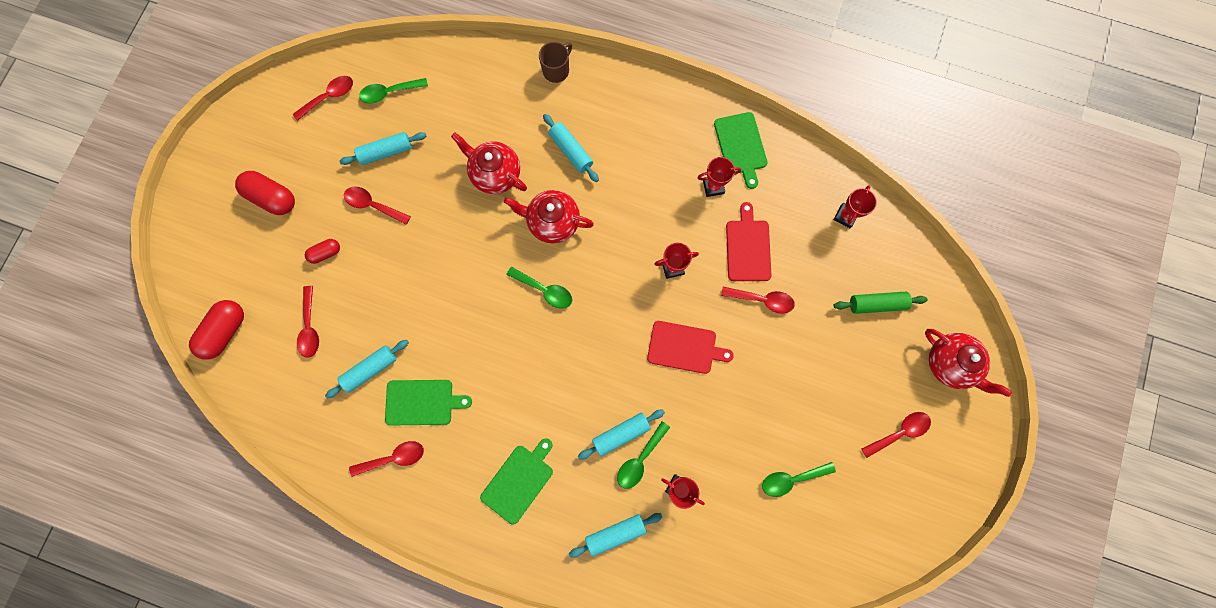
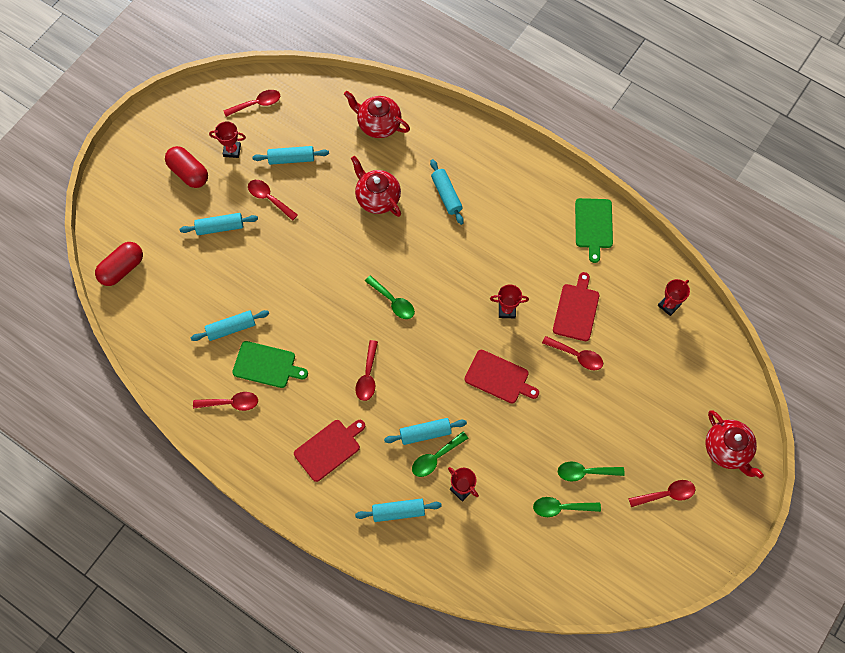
camera: 15 degrees right, 10 degrees down
red spoon [297,286,319,358] -> red spoon moved to [355,340,378,401]
red capsule [305,239,340,264] -> turquoise rolling pin [180,213,258,235]
green spoon [359,78,428,104] -> green spoon moved to [558,461,625,482]
green cutting board [480,438,553,525] -> red cutting board [294,420,365,482]
red teapot [504,190,594,243] -> red teapot moved to [344,91,410,138]
brown mug [539,42,572,83] -> none
red trophy [697,157,741,197] -> red trophy moved to [209,121,246,158]
green rolling pin [834,292,928,314] -> none

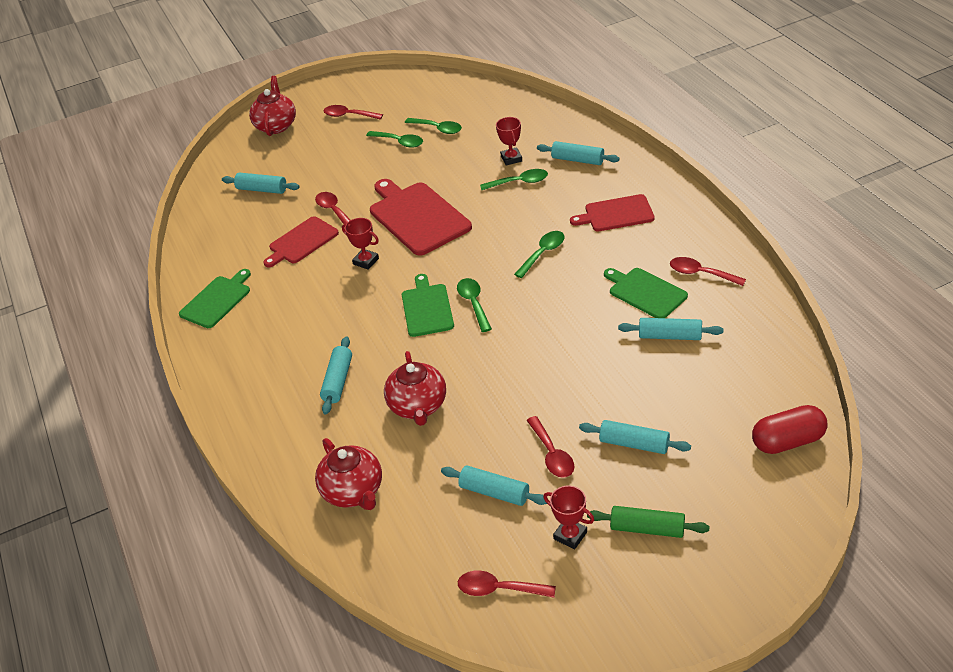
camera: 145 degrees left, 25 degrees down
red capsule [165,146,208,188] -> green rolling pin [587,506,710,538]
red spoon [355,340,378,401] -> green spoon [514,231,565,278]
turquoise rolling pin [384,418,467,445] -> turquoise rolling pin moved to [222,172,300,194]
red cutting board [465,350,539,403] -> red cutting board [370,179,472,256], size x1.60
red trophy [658,279,690,316] -> none
none -> green cutting board [402,274,454,337]

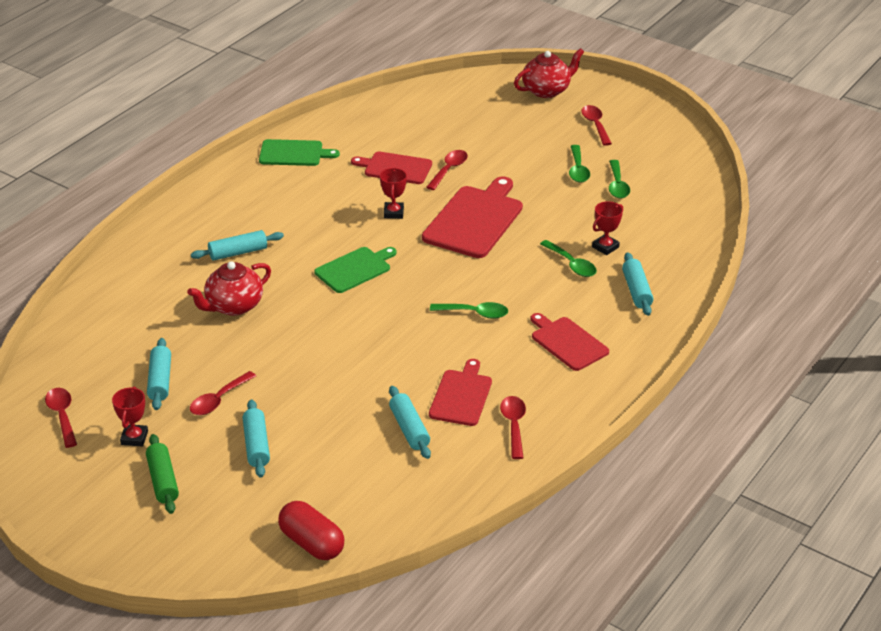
camera: 55 degrees right, 5 degrees down
turquoise rolling pin [222,172,300,194] -> none
red teapot [315,438,382,510] -> none
green spoon [457,278,492,332] -> none
green cutting board [604,268,688,318] -> red cutting board [429,359,492,426]

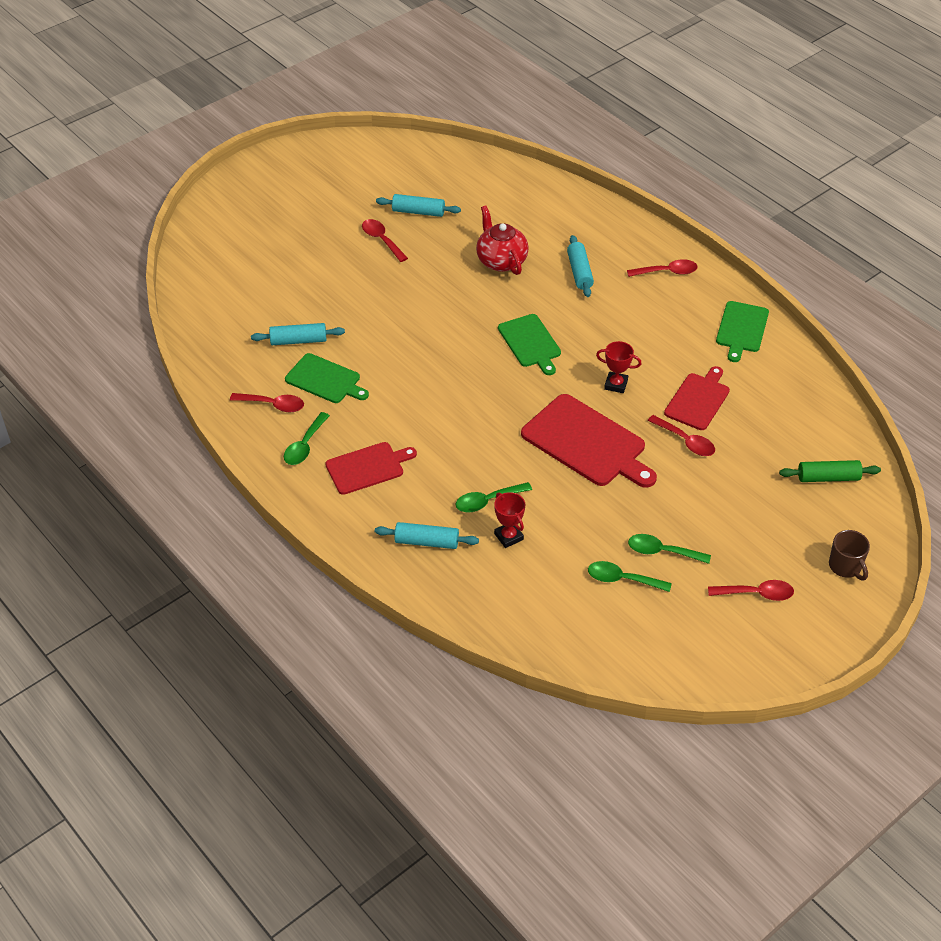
camera: 105 degrees right, 10 degrees up
red spoon [45,388,77,448] -> red spoon moved to [627,259,697,277]
red trophy [112,387,148,447] -> none
green rolling pin [146,434,179,514] -> green rolling pin moved to [779,460,881,482]
turquoise rolling pin [243,399,270,478] -> none
red capsule [278,501,344,560] -> none
red cutting board [429,359,492,426] -> green cutting board [285,353,369,403]
green spoon [430,302,508,319] -> green spoon moved to [284,412,330,465]
red teapot [514,48,584,98] -> brown mug [829,530,870,580]

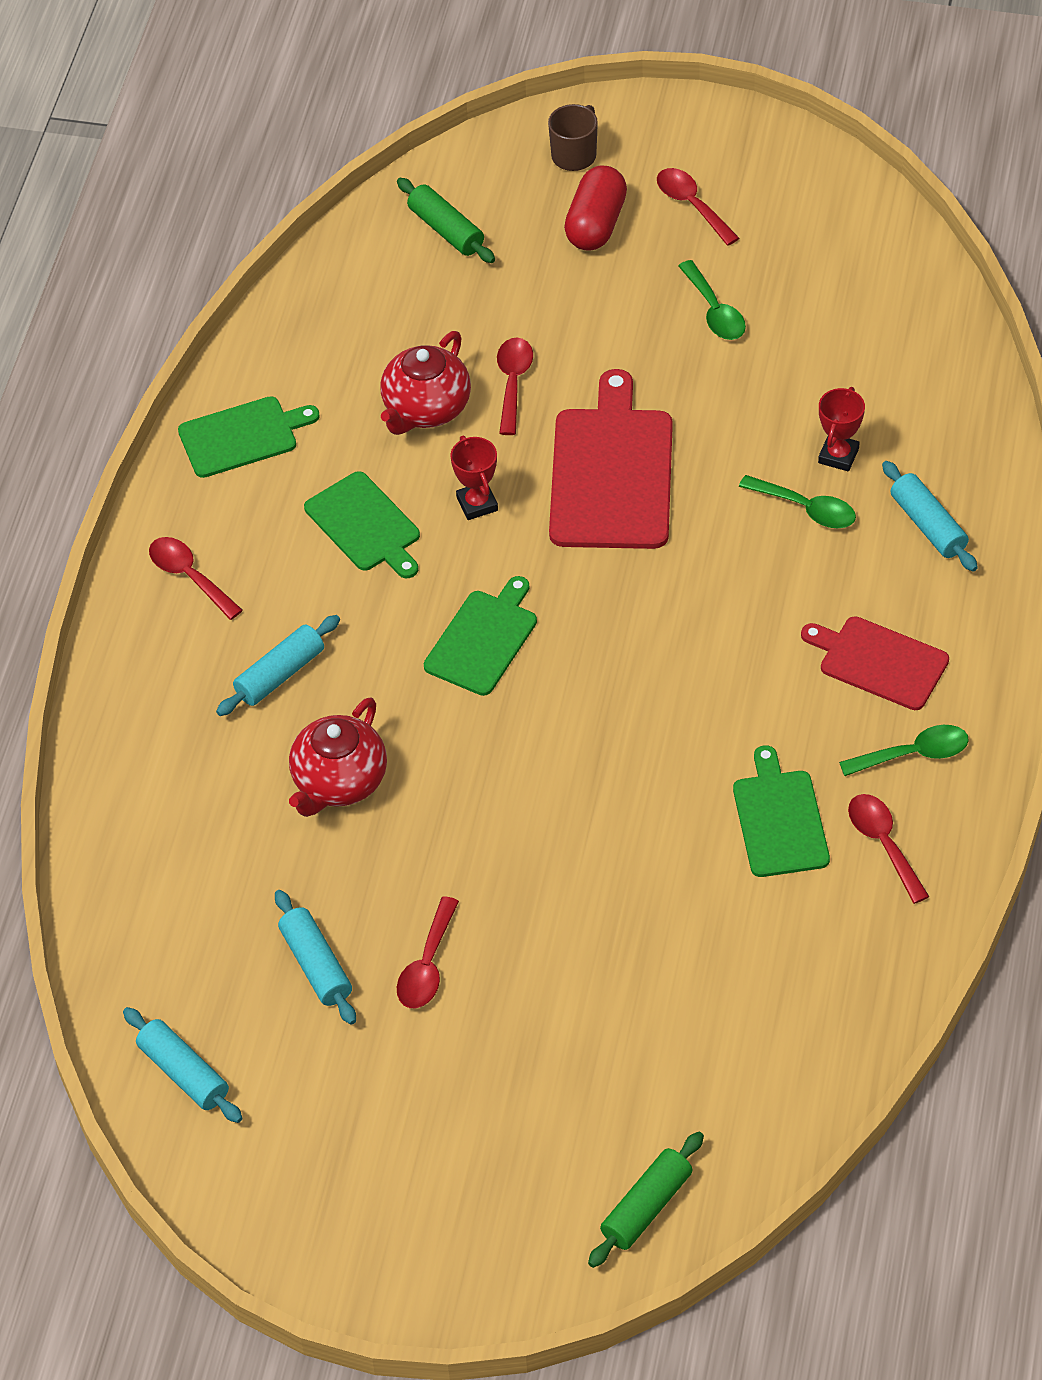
camera: 125 degrees left, 5 degrees up
turquoise rolling pin [251,323,345,345] -> turquoise rolling pin moved to [123,1007,243,1123]
green spoon [588,561,672,592] -> none
red cutting board [664,366,730,430] -> red teapot [380,331,471,435]
none -> green cutting board [304,471,420,578]
none -> red capsule [564,165,627,250]
none -> green rolling pin [588,1132,704,1268]

